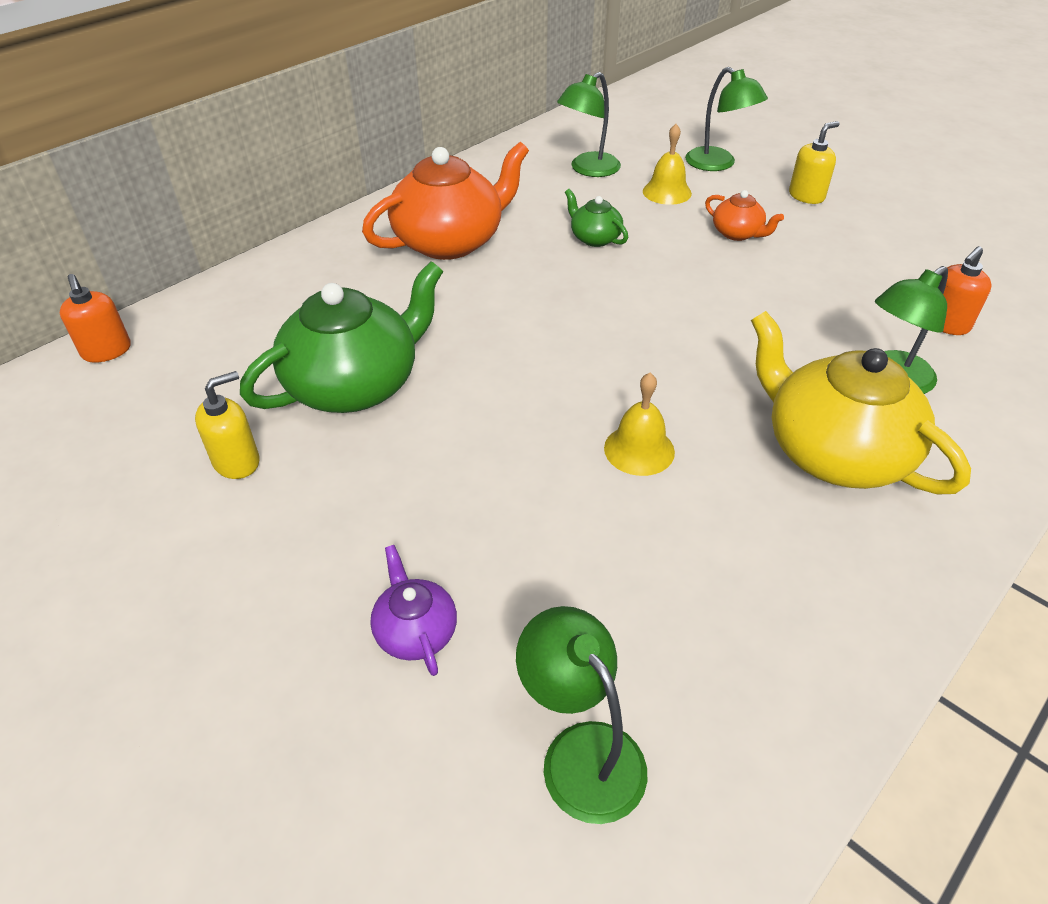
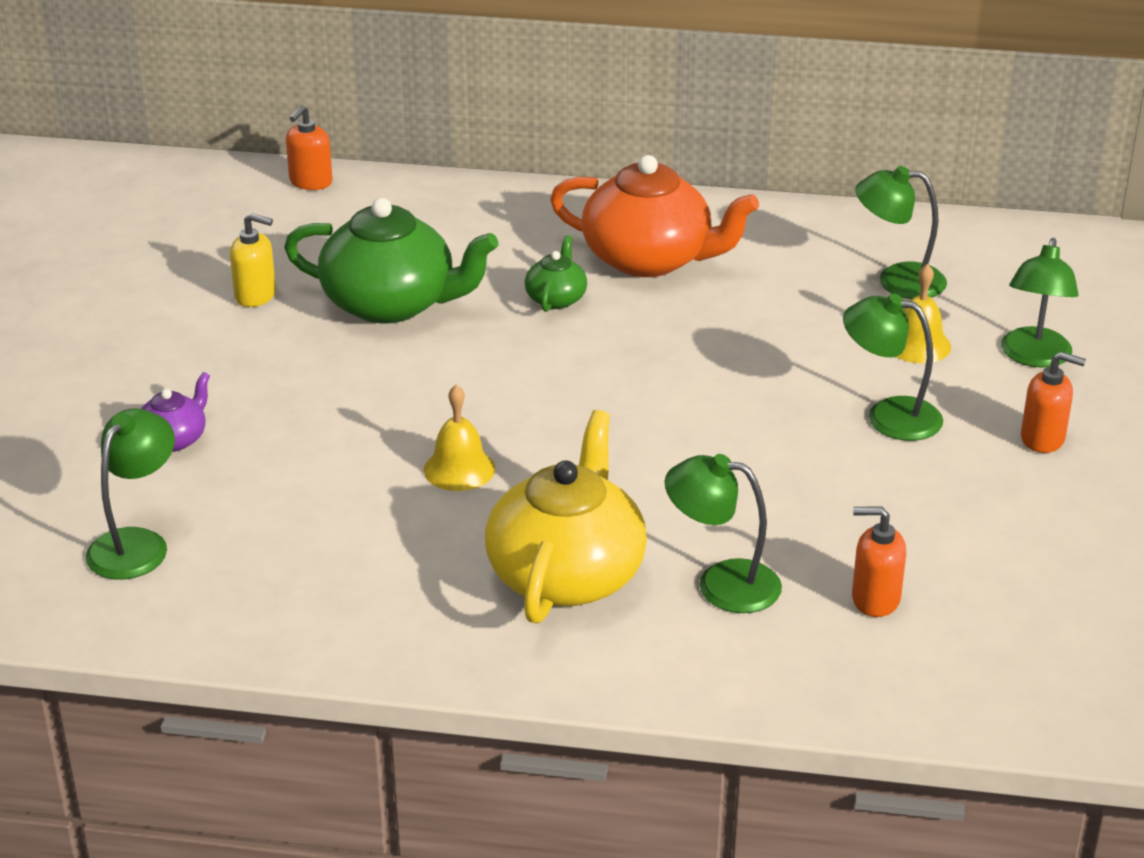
camera: 55 degrees right, 10 degrees down
green teapot [565,189,628,247] -> green teapot moved to [524,235,587,312]
orange teapot [705,190,784,241] -> green lamp [843,293,943,441]
yellow soap dispenser [789,121,839,204] -> orange soap dispenser [1021,352,1086,453]

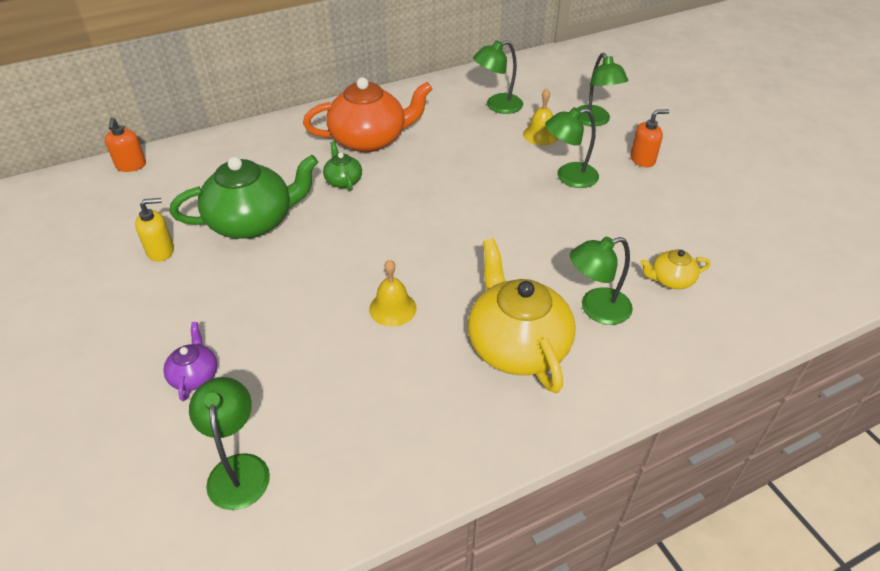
camera: 35 degrees left, 10 degrees up
orange soap dispenser [852,506,906,617] -> yellow teapot [640,250,711,289]

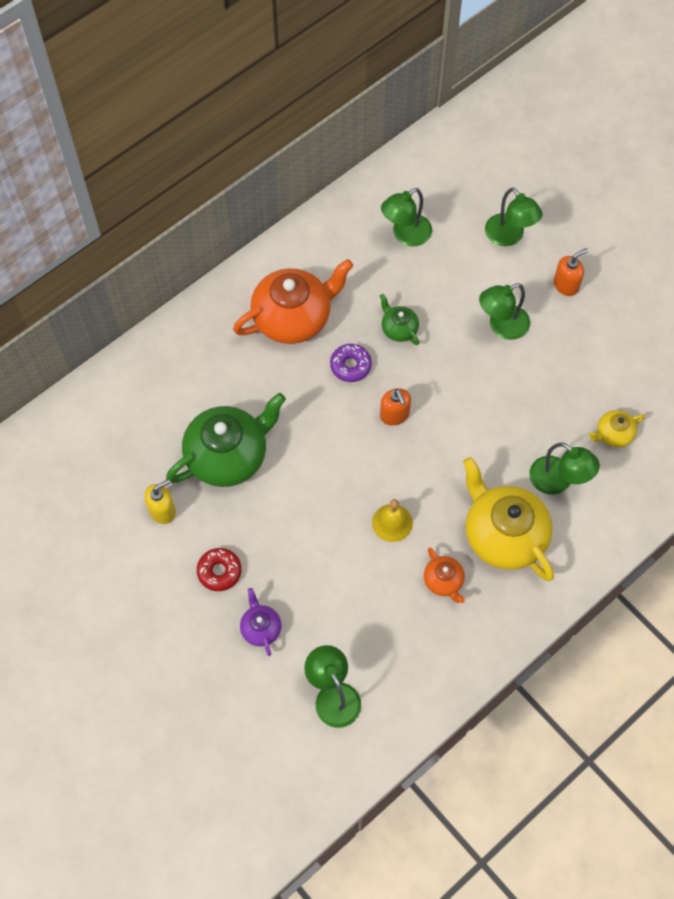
camera: 15 degrees left, 20 degrees up
orange soap dispenser [105,117,146,172] -> orange soap dispenser moved to [380,388,411,426]
green teapot [323,141,362,191] -> green teapot moved to [380,294,419,345]
yellow bell [523,88,558,145] -> none
green lamp [570,237,633,325] -> green lamp turned 105 degrees counterclockwise [529,442,600,495]
none -> red donut [197,548,241,591]
none -> purple donut [330,344,372,382]
none -> orange teapot [424,548,465,603]

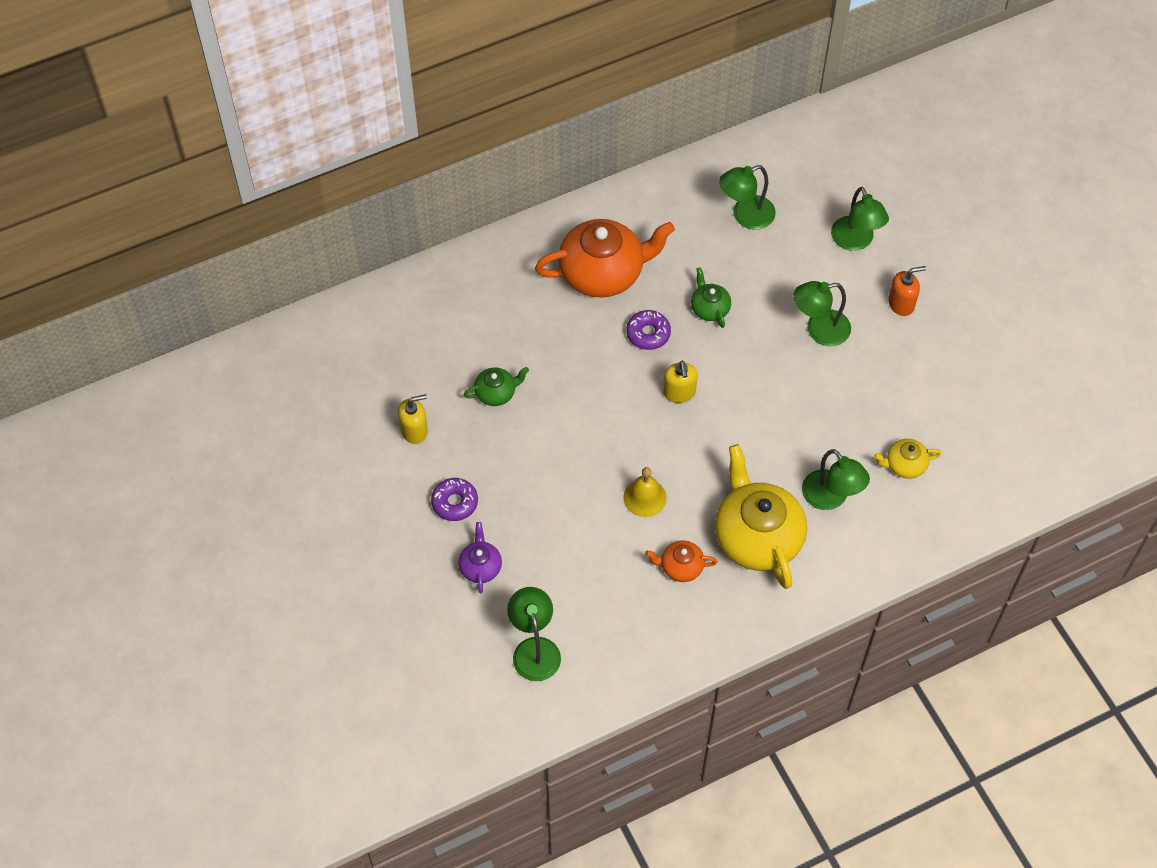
camera: 15 degrees right, 5 degrees down
green teapot [166,393,286,487] -> green teapot [463,367,529,406], size x0.47
red donut [197,548,241,591] -> purple donut [431,478,478,521]
orange soap dispenser [380,388,411,426] -> yellow soap dispenser [663,361,698,403]
orange teapot [424,548,465,603] -> orange teapot turned 105 degrees clockwise [645,540,718,582]

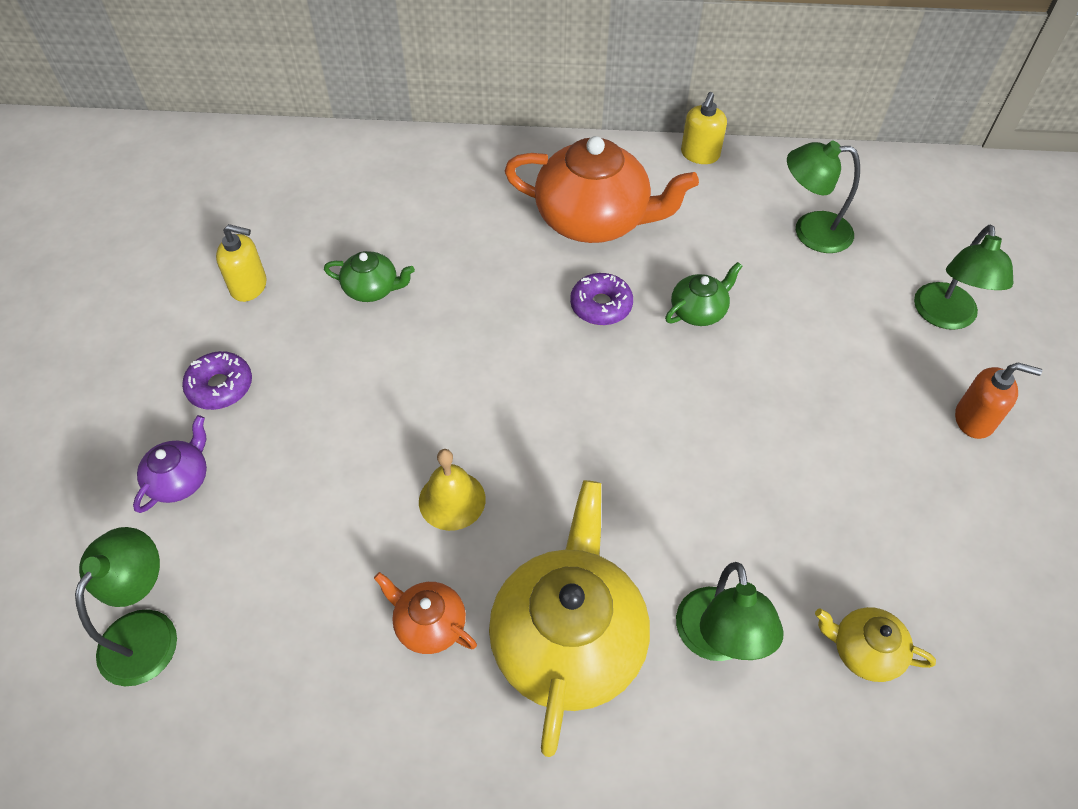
camera: 30 degrees right, 5 degrees down
yellow soap dispenser [663,361,698,403] -> yellow soap dispenser moved to [681,92,727,164]
green teapot [691,267,731,328] -> green teapot turned 45 degrees clockwise [665,262,743,326]
green lamp [794,281,851,346] -> none

